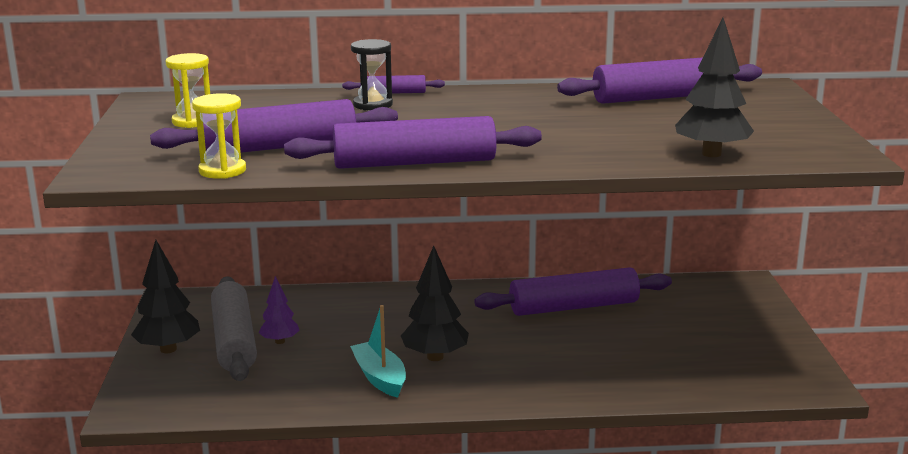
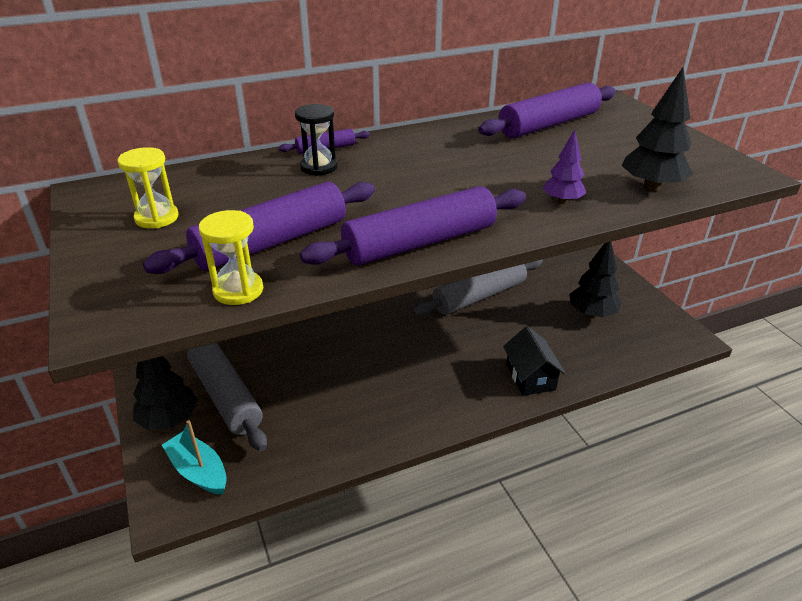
camera: 20 degrees left, 15 degrees up
purple tree [258,276,300,344] -> purple tree moved to [543,130,586,204]
turquoise boat [350,305,406,398] -> turquoise boat moved to [162,420,227,495]
black tree [401,245,469,361] -> black tree moved to [569,242,622,318]
purple rolling pin [474,268,672,316] -> grey rolling pin [412,259,543,317]
none -> black house [503,326,566,396]

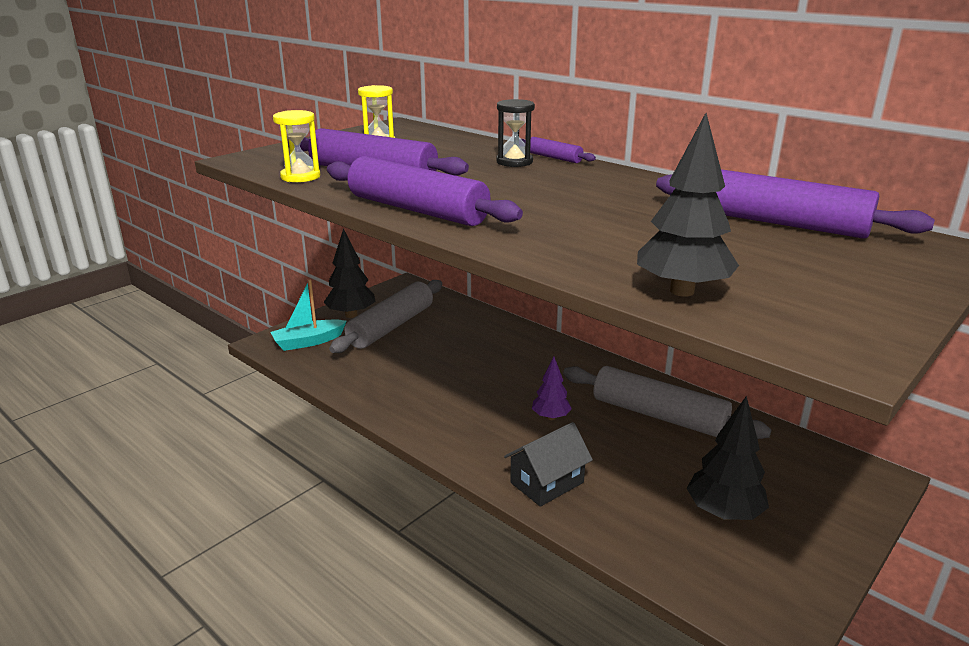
camera: 65 degrees right, 10 degrees down
turquoise boat [162,420,227,495] -> turquoise boat turned 135 degrees counterclockwise [270,279,347,351]
purple tree [543,130,586,204] -> purple tree moved to [532,357,572,420]

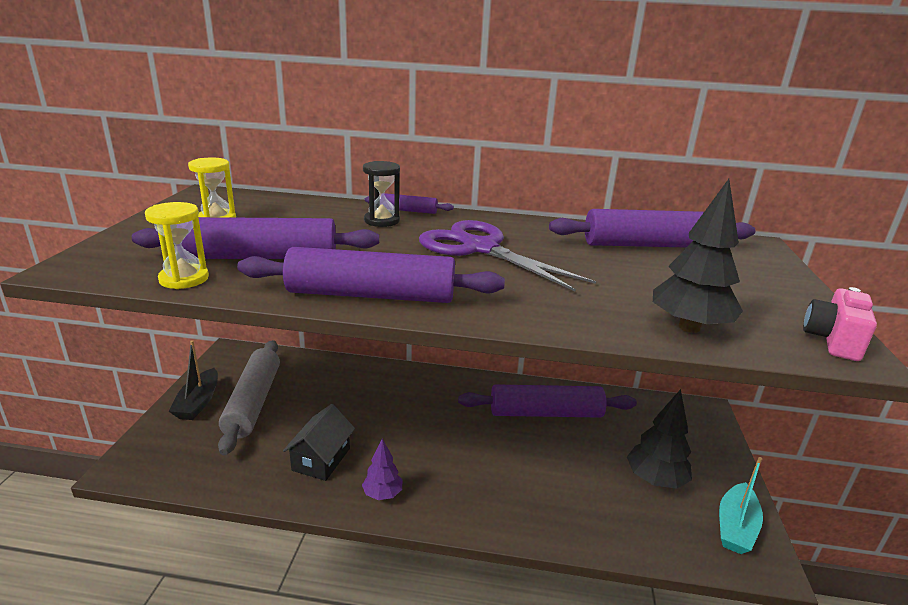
camera: 35 degrees left, 0 degrees up
turquoise boat [270,279,347,351] -> turquoise boat moved to [719,457,763,554]
black tree [323,228,375,318] -> black boat [169,340,218,420]
black house [504,422,593,507] -> black house moved to [283,404,355,481]
purple tree [532,357,572,420] -> purple tree moved to [362,439,402,500]
grey rolling pin [563,366,771,439] -> purple rolling pin [458,384,637,418]
none -> purple scissors [419,220,596,292]
none -> pink camera [803,287,877,361]

